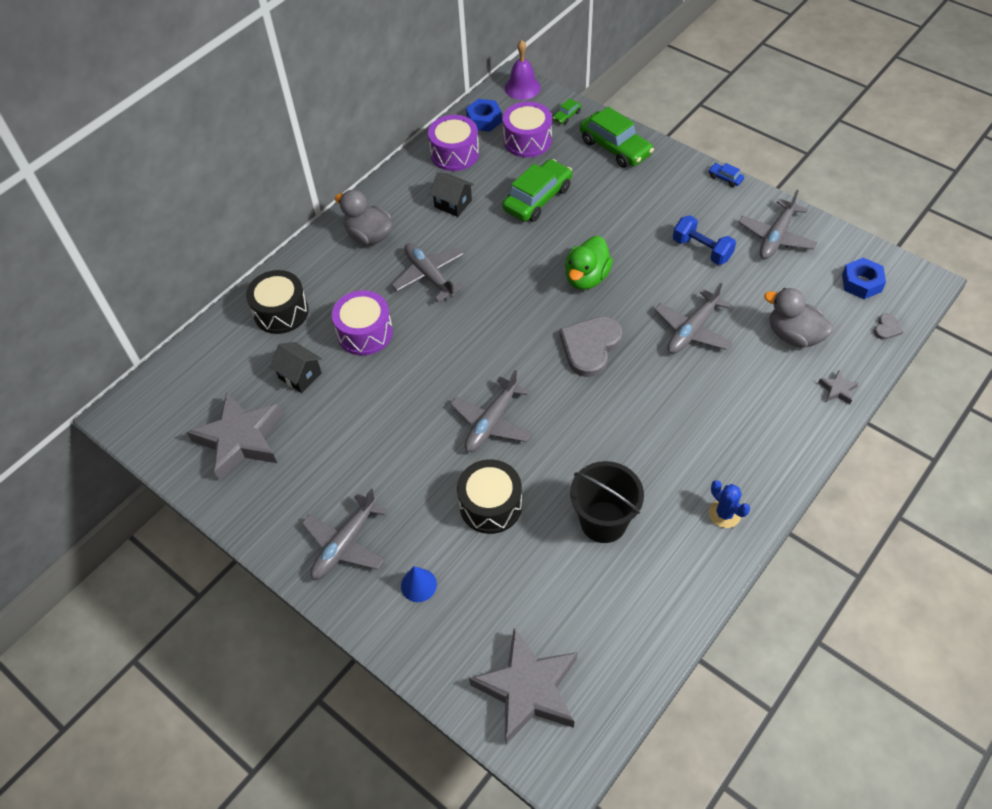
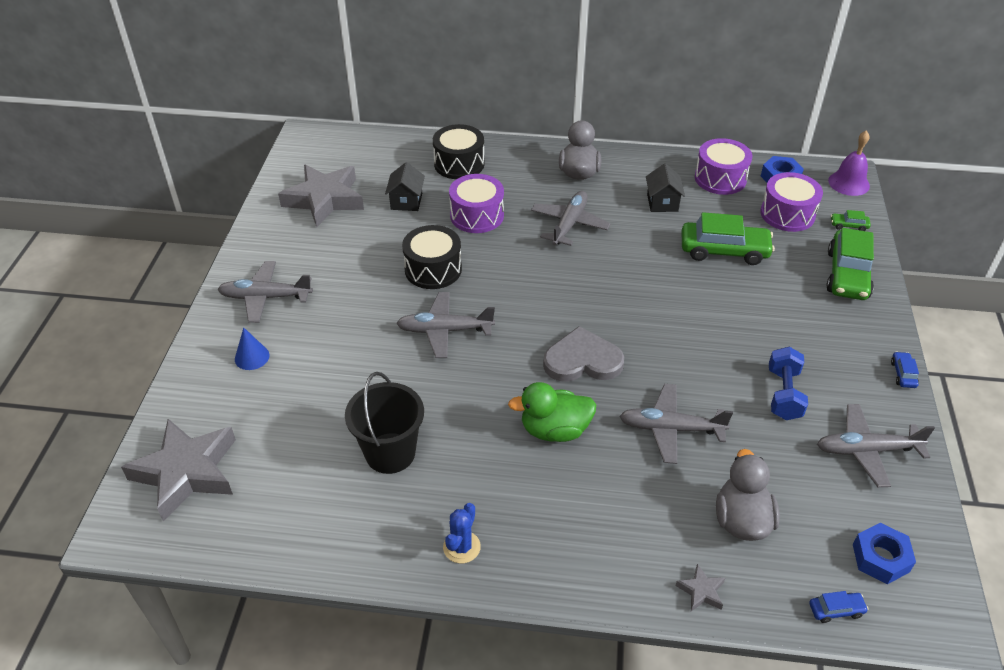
camera: 55 degrees right, 10 degrees down
black drum [457,459,522,534] -> black drum moved to [402,225,462,289]
green duck [565,236,613,290] -> green duck moved to [508,382,597,442]
grey heart [874,313,904,340] -> blue car [809,591,869,623]

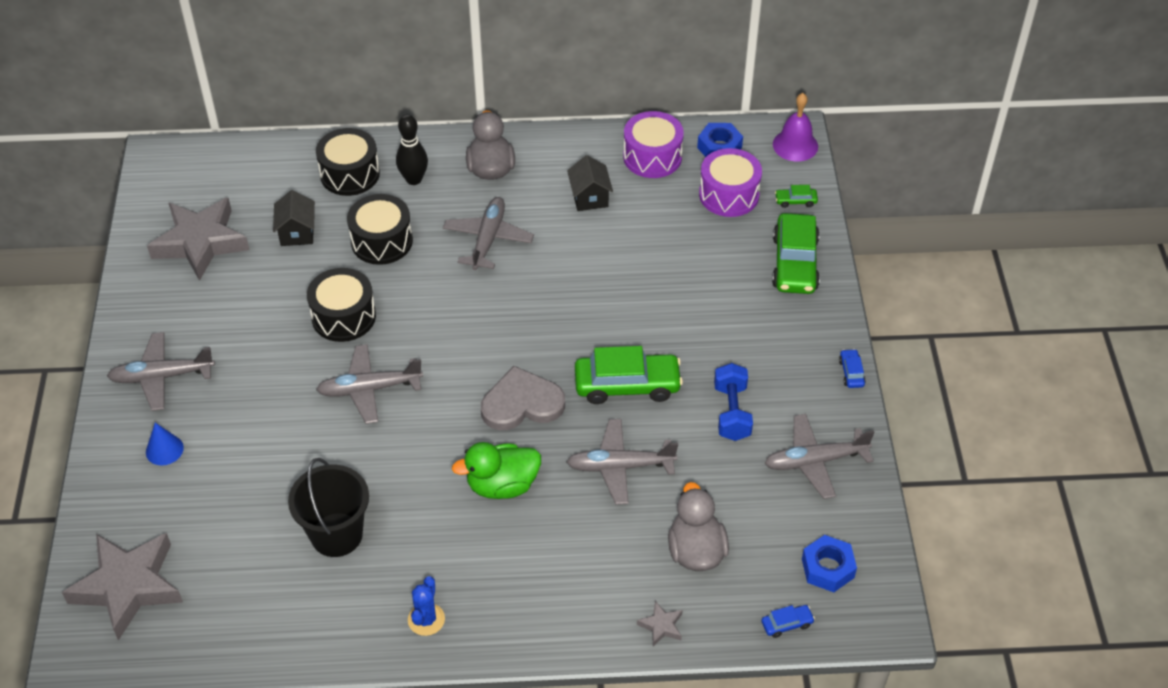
camera: 10 degrees left, 5 degrees up
purple drum [449,174,504,233] -> black drum [347,194,413,265]
green car [682,212,775,265] -> green car moved to [575,346,683,404]
none -> black bowling pin [396,114,428,185]

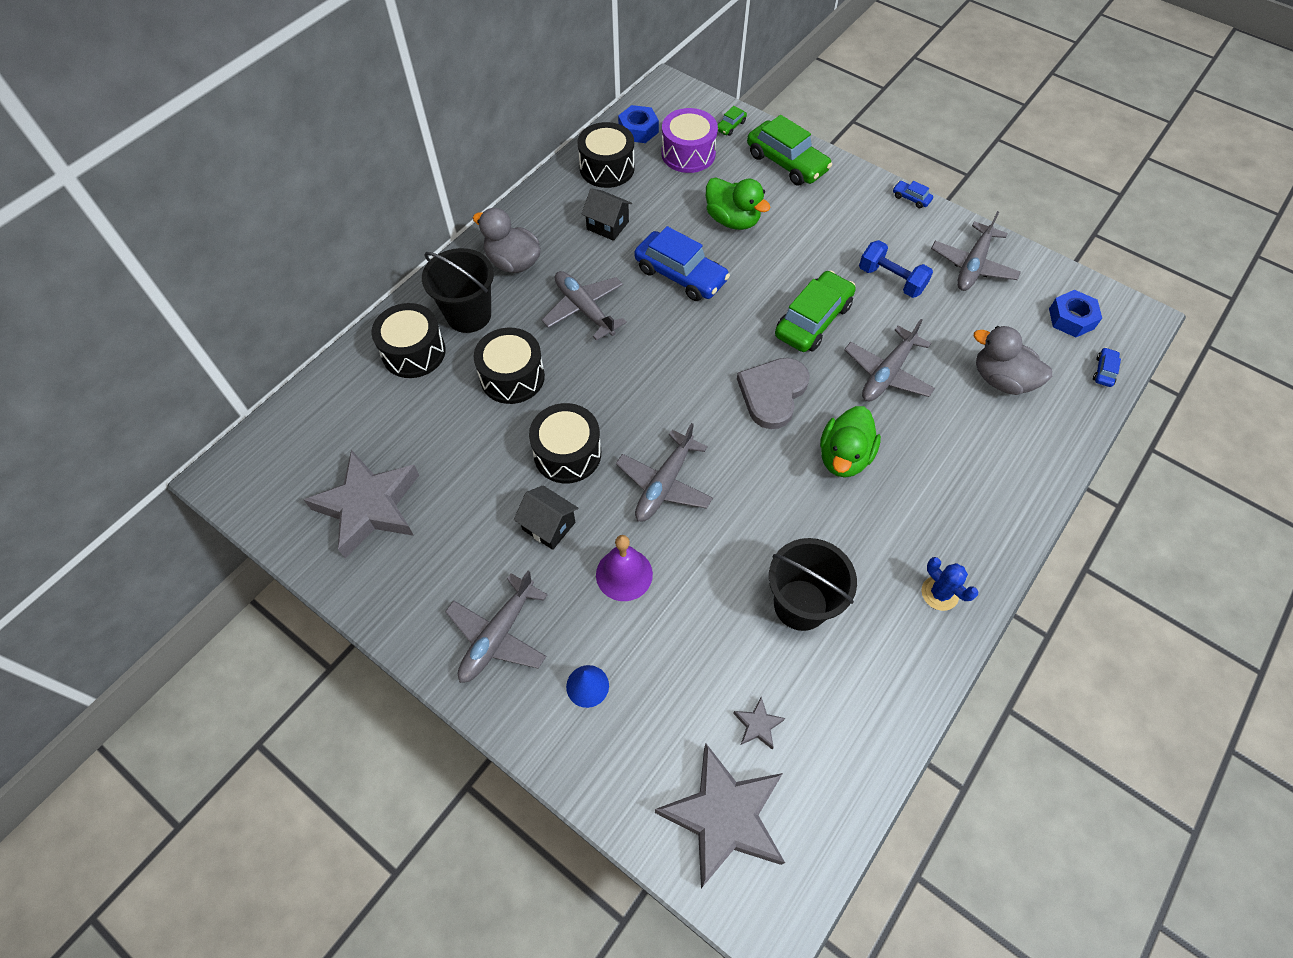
camera: 50 degrees left, 10 degrees up
black house [273,190,315,246] -> black house moved to [514,485,578,550]
black bowling pin [396,114,428,185] -> black bucket [422,248,494,333]
purple drum [623,111,684,178] -> black drum [578,122,635,188]
grey star [637,601,683,646] -> grey star moved to [733,697,785,750]
purple bell [773,93,818,161] -> purple bell moved to [596,535,653,601]
none -> blue car [634,226,730,301]
none -> green duck [706,178,771,230]

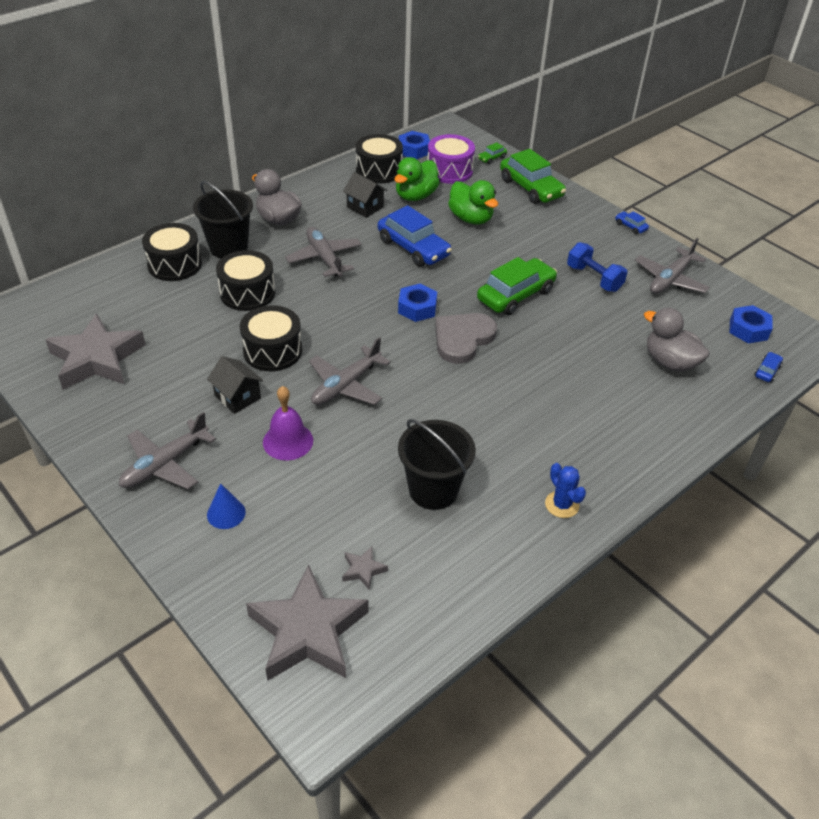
camera: 10 degrees right, 15 degrees down
green duck [820,406,881,477] -> green duck moved to [394,157,440,201]
grey plane [844,319,935,402] -> none
none -> blue nut [398,284,437,322]

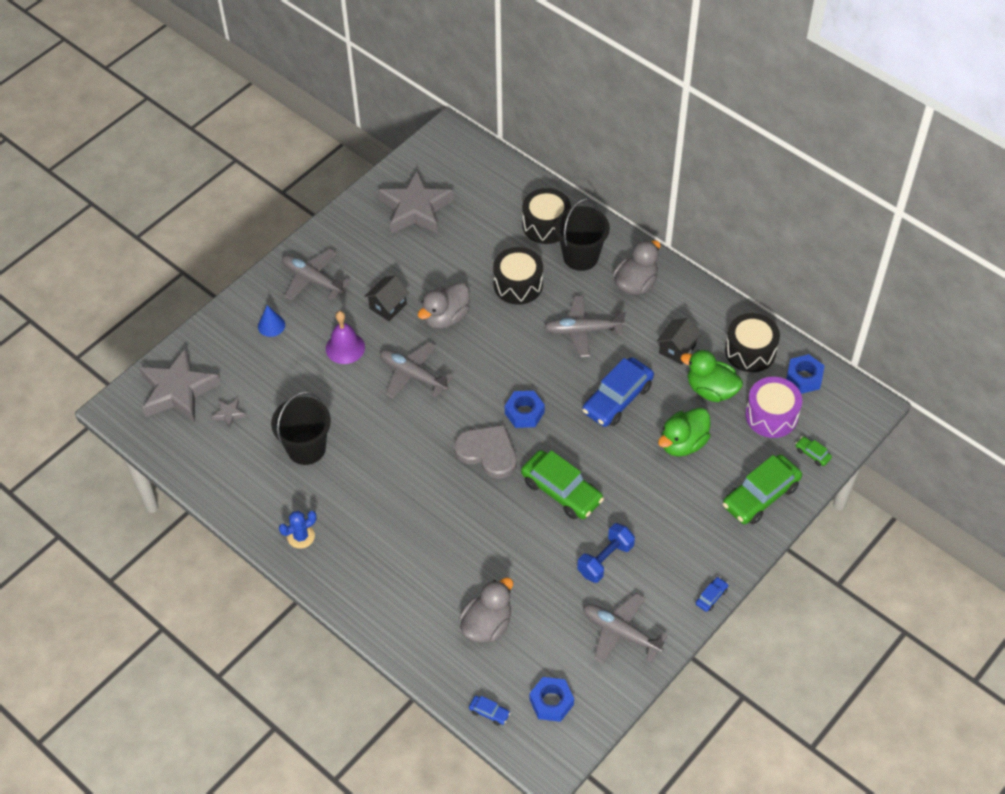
camera: 85 degrees right, 10 degrees up
black drum [240,305,302,371] -> grey duck [418,282,470,329]
grey plane [285,227,362,277] -> grey plane turned 150 degrees counterclockwise [544,296,626,357]

